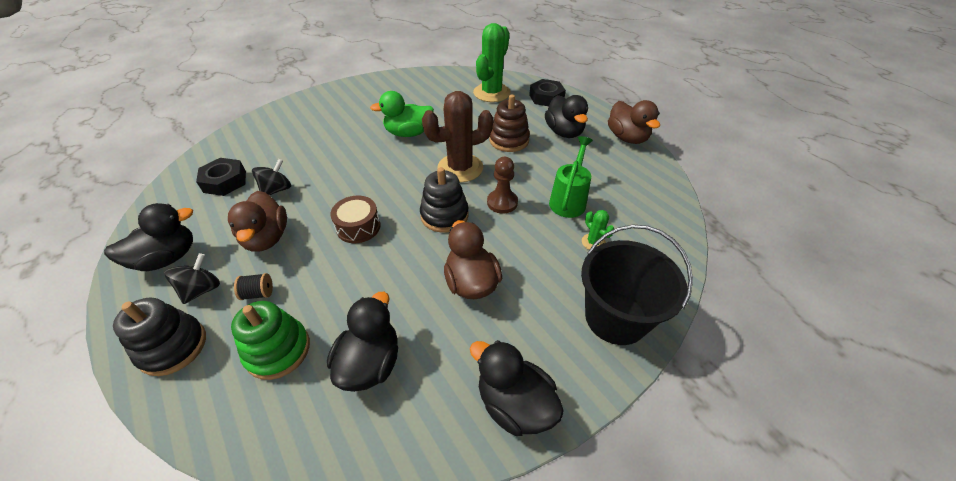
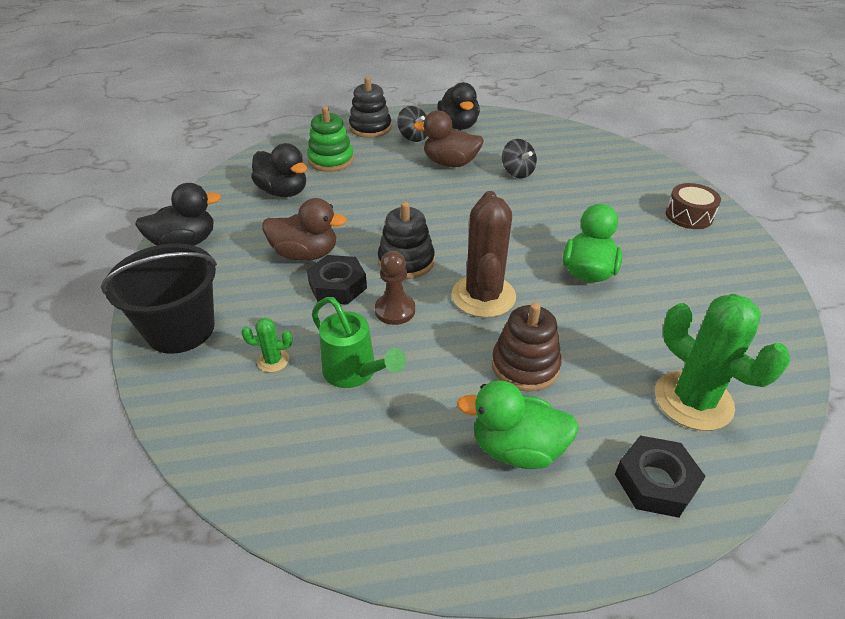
camera: 115 degrees right, 5 degrees down
black nut [196,158,246,196] -> black nut moved to [307,255,367,305]
black spool [234,273,273,300] -> none
brown drum [331,196,381,243] -> brown drum moved to [666,183,721,229]
black duck [545,95,588,138] -> green duck [457,381,579,469]
brown duck [608,100,660,144] -> none

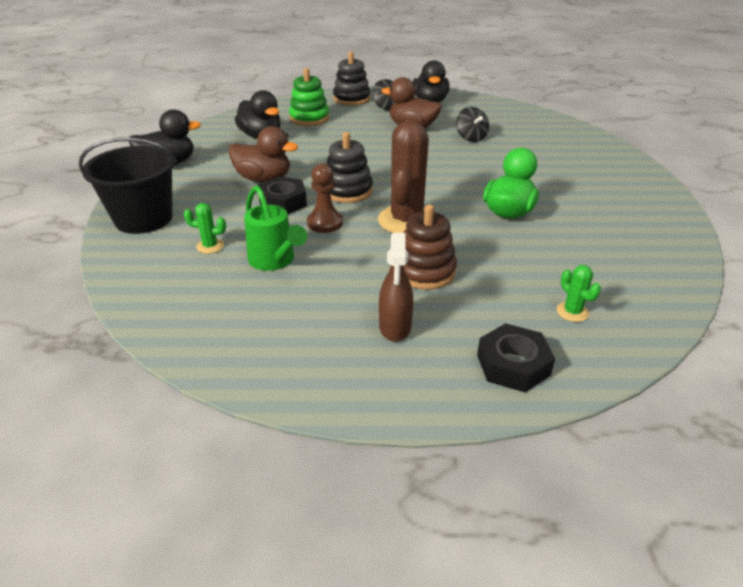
camera: 10 degrees right, 5 degrees down
green duck [457,381,579,469] -> brown spray bottle [379,233,413,342]
green cactus [655,294,790,431] -> green cactus [557,265,601,322], size x0.44
brown drum [666,183,721,229] -> none

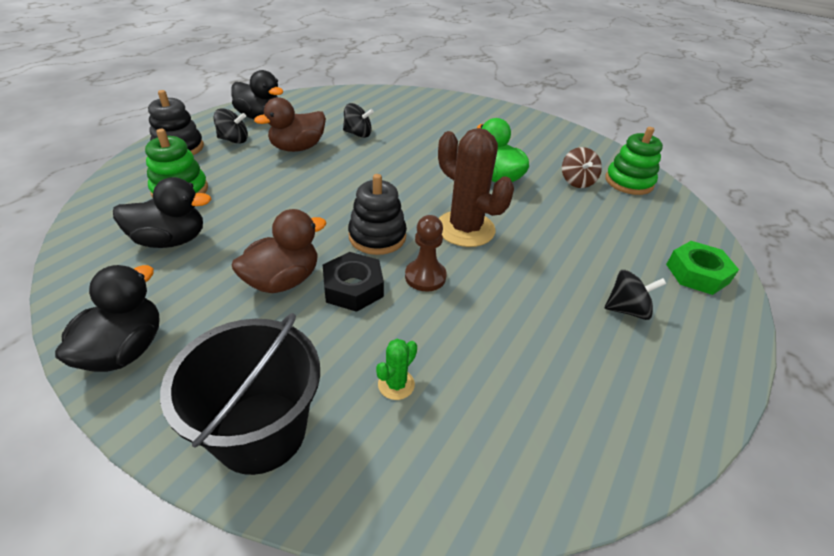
camera: 60 degrees left, 5 degrees up
green watering can [244,185,307,271] -> none
brown spray bottle [379,233,413,342] -> black spinning top [605,270,666,320]
brown stacking toy [404,204,457,290] -> none
black nut [477,323,555,393] -> green nut [666,241,739,295]
green cactus [557,265,601,322] -> none
none -> brown spinning top [562,147,602,188]
none -> green stacking toy [605,127,663,195]

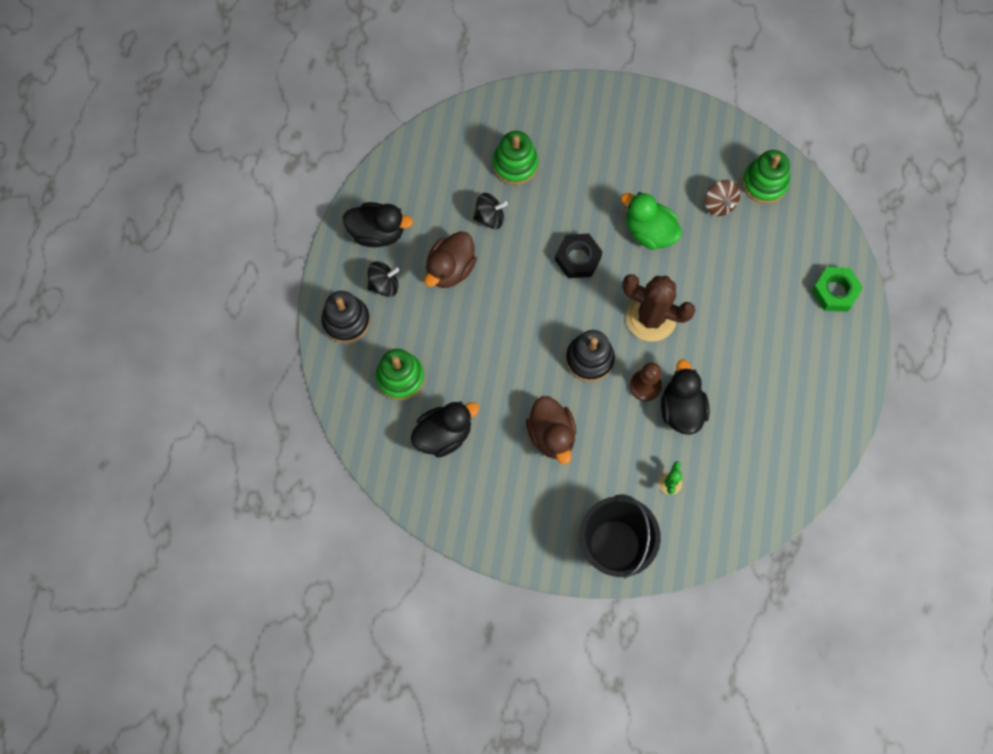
camera: 20 degrees left, 30 degrees up
black duck [55,265,160,372] -> black duck moved to [661,359,710,435]
brown duck [232,209,326,293] -> brown duck turned 135 degrees clockwise [526,396,576,464]
black nut [323,252,384,312] -> black nut moved to [555,234,603,278]
black spinning top [605,270,666,320] -> none
none -> green stacking toy [493,131,538,185]

